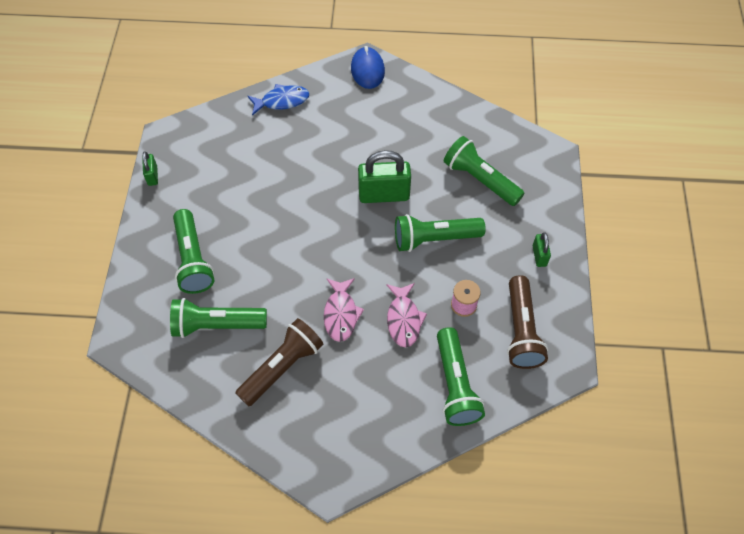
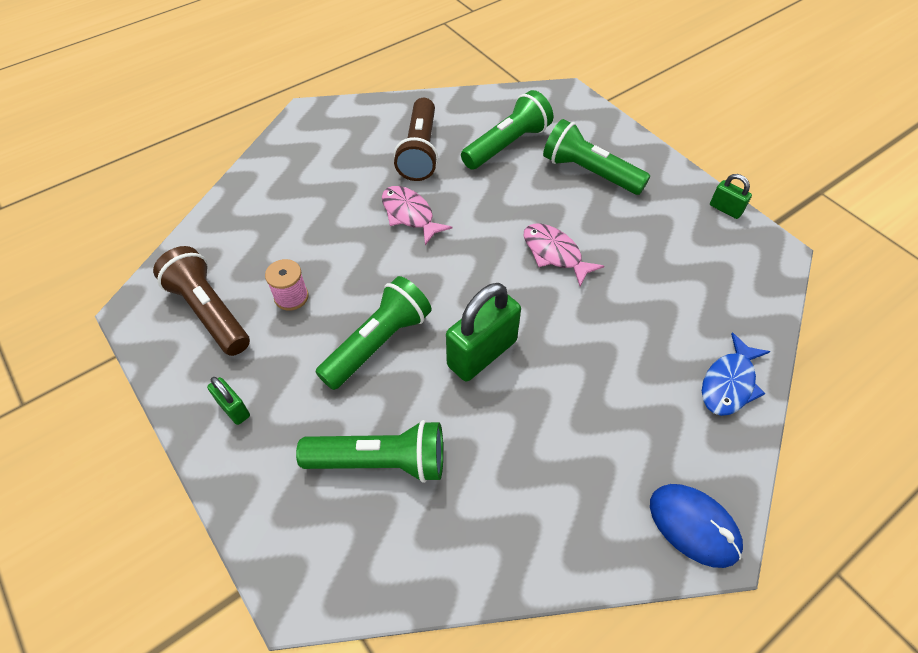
camera: 140 degrees right, 5 degrees down
pink fish [386,283,427,347] -> pink fish moved to [524,223,604,286]
green flashlight [437,327,485,426] -> none

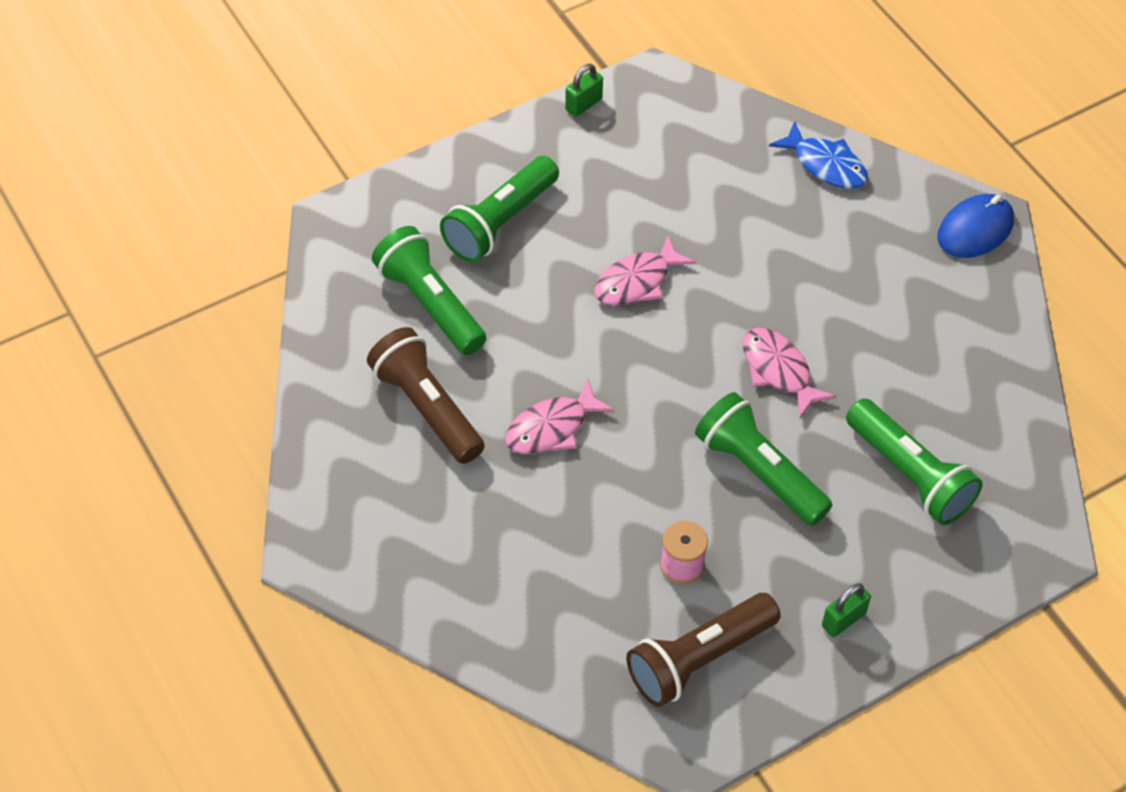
camera: 85 degrees left, 0 degrees up
green flashlight [296,420,443,483] -> green flashlight turned 135 degrees clockwise [846,398,983,525]
brown flashlight [394,98,438,181] -> brown flashlight turned 135 degrees counterclockwise [367,327,485,464]
green padlock [446,283,521,381] -> pink fish [742,328,836,418]

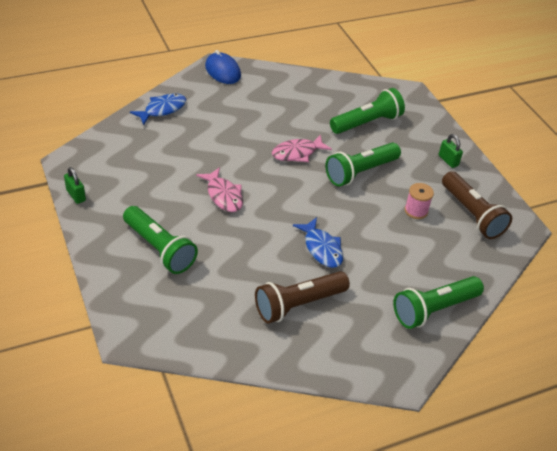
camera: 85 degrees left, 10 degrees down
green flashlight [372,226,486,355] -> green flashlight moved to [393,276,484,329]
pink fish [505,379,615,454] -> blue fish [293,217,343,268]

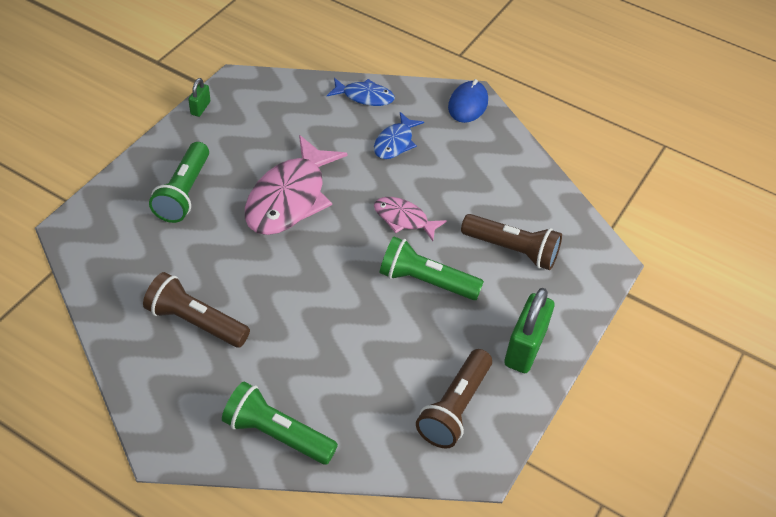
camera: 55 degrees right, 5 degrees up
pink fish [196,167,243,212] -> pink fish [245,135,348,235], size x1.89
blue fish [293,217,343,268] -> blue fish moved to [374,112,424,159]
green flashlight [330,88,405,134] -> brown flashlight [461,214,562,270]
pink spool [405,183,434,219] -> none
green padlock [439,134,463,168] -> green padlock [504,288,554,373], size x1.99

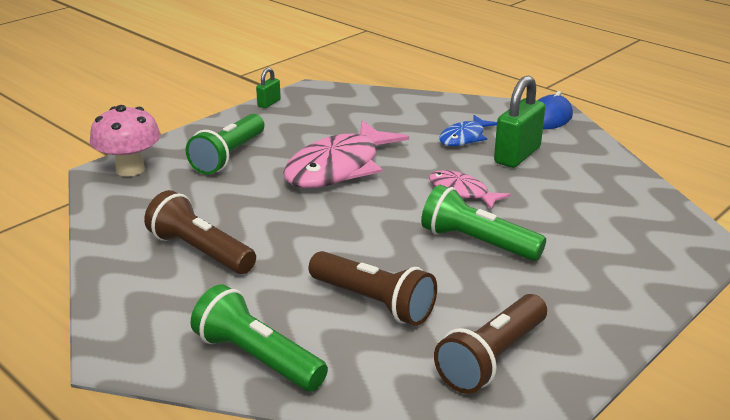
camera: 15 degrees right, 20 degrees down
blue fish [327,78,395,106] -> none
brown flashlight [461,214,562,270] -> brown flashlight moved to [309,251,437,326]
green padlock [504,288,554,373] -> green padlock moved to [494,76,545,168]
none -> pink mushroom [90,105,161,177]

